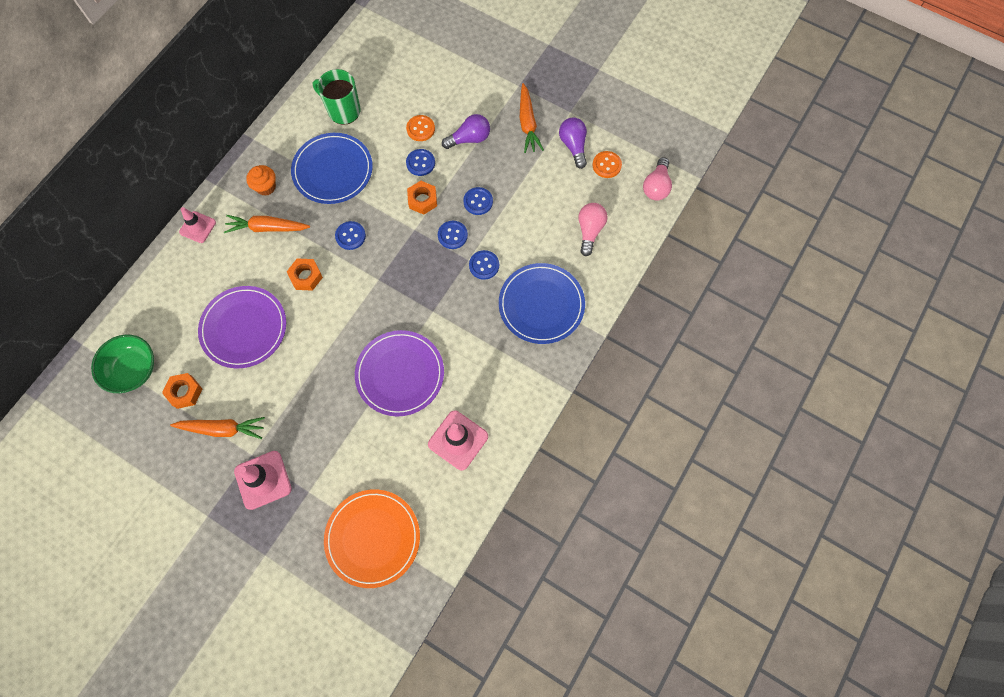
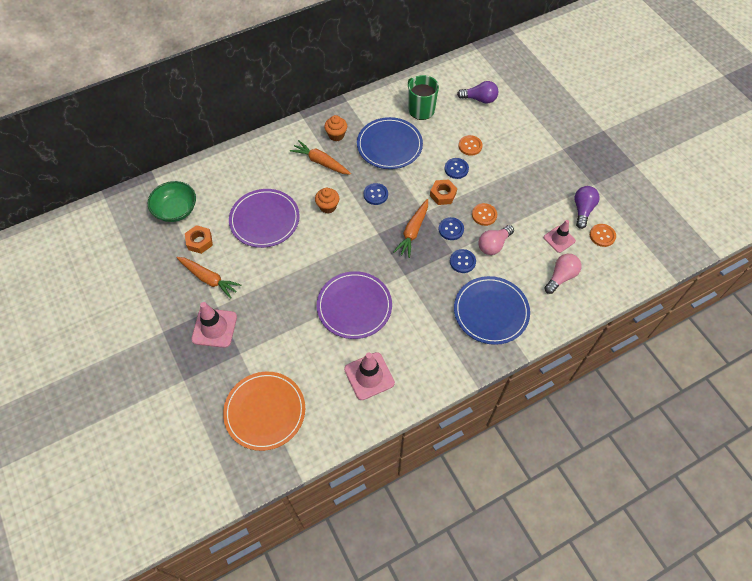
camera: 30 degrees right, 10 degrees down
pink traffic cone [179,207,216,243] -> pink traffic cone moved to [543,220,576,253]
orange nut [287,259,323,291] -> orange cupcake [315,188,339,214]
purple light bulb [442,114,490,149] -> purple light bulb moved to [457,81,498,104]
blue button [463,187,493,215] -> orange button [472,203,497,226]
orange carrot [520,83,544,153] -> orange carrot moved to [393,199,428,258]
pink light bulb [643,157,672,201] -> pink light bulb moved to [478,225,514,255]

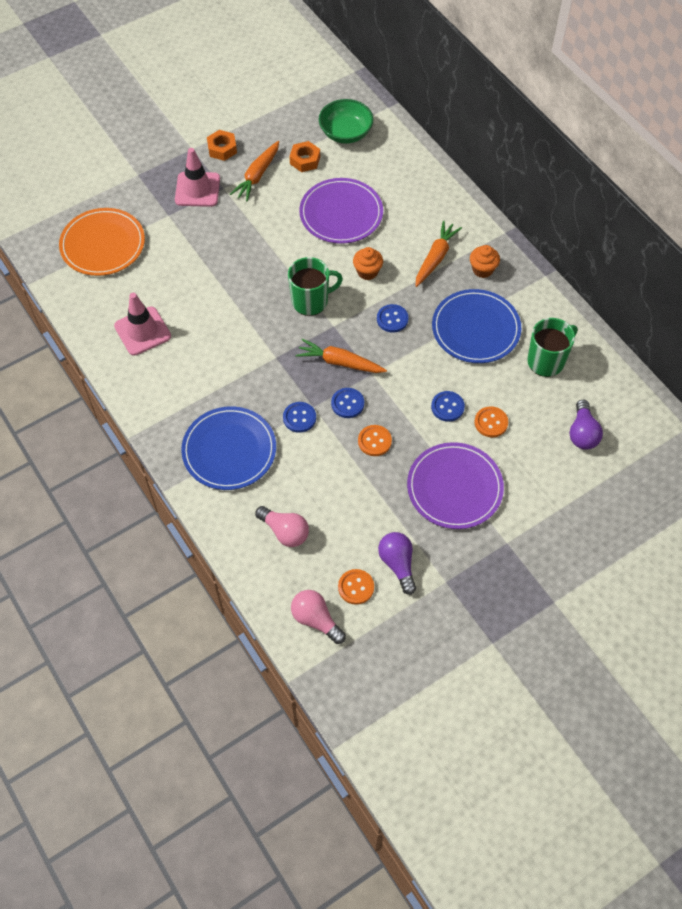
camera: 85 degrees right, 0 degrees up
purple plate [317,271,392,339] -> purple plate moved to [407,442,504,529]
orange nut [430,179,457,205] -> orange nut moved to [207,130,237,161]
pink light bulb [478,225,514,255] -> pink light bulb moved to [291,590,346,644]
pink traffic cone [543,220,576,253] -> none
purple light bulb [574,186,600,229] -> purple light bulb turned 120 degrees counterclockwise [378,532,416,595]
none -> green mug [288,257,343,316]

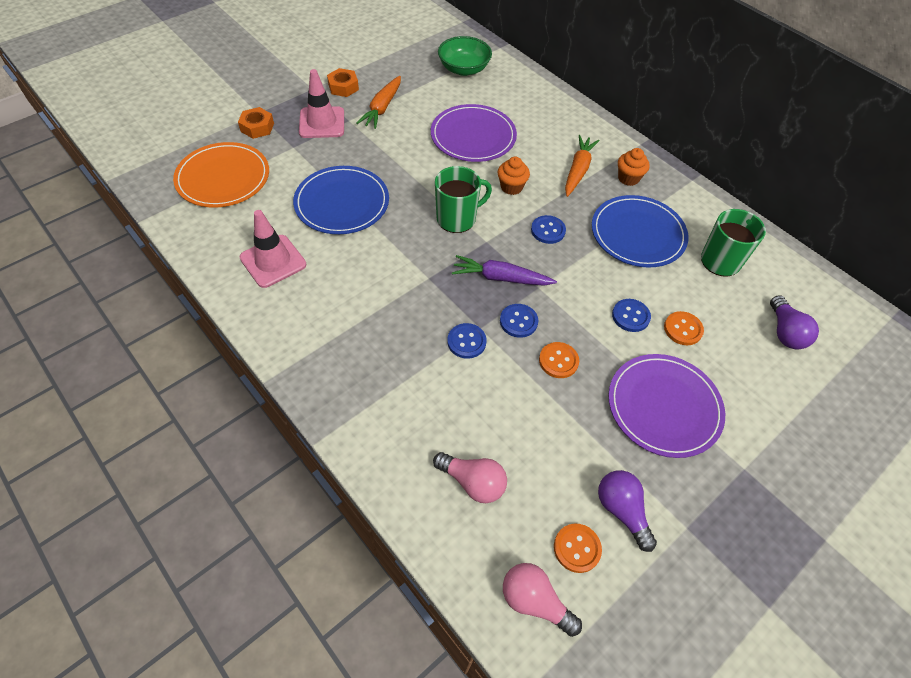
camera: 10 degrees left, 5 degrees down
blue plate [181,406,276,490] -> blue plate moved to [293,166,389,234]
orange nut [289,141,320,172] -> orange nut moved to [238,107,274,139]
orange carrot [296,339,387,373] -> purple carrot [452,255,557,286]

